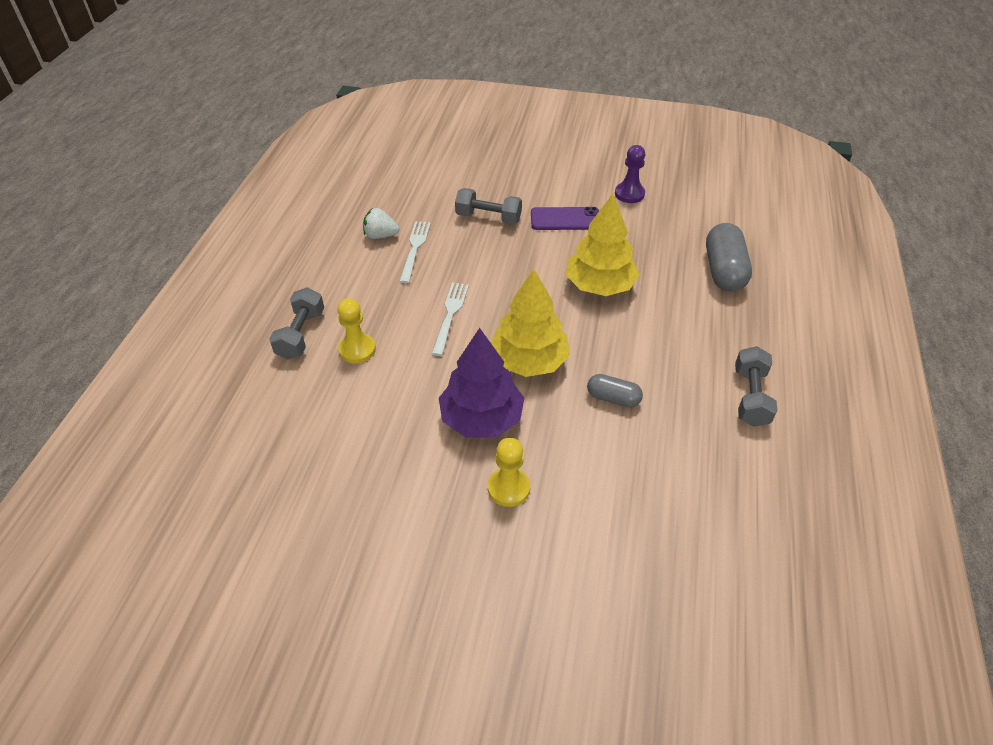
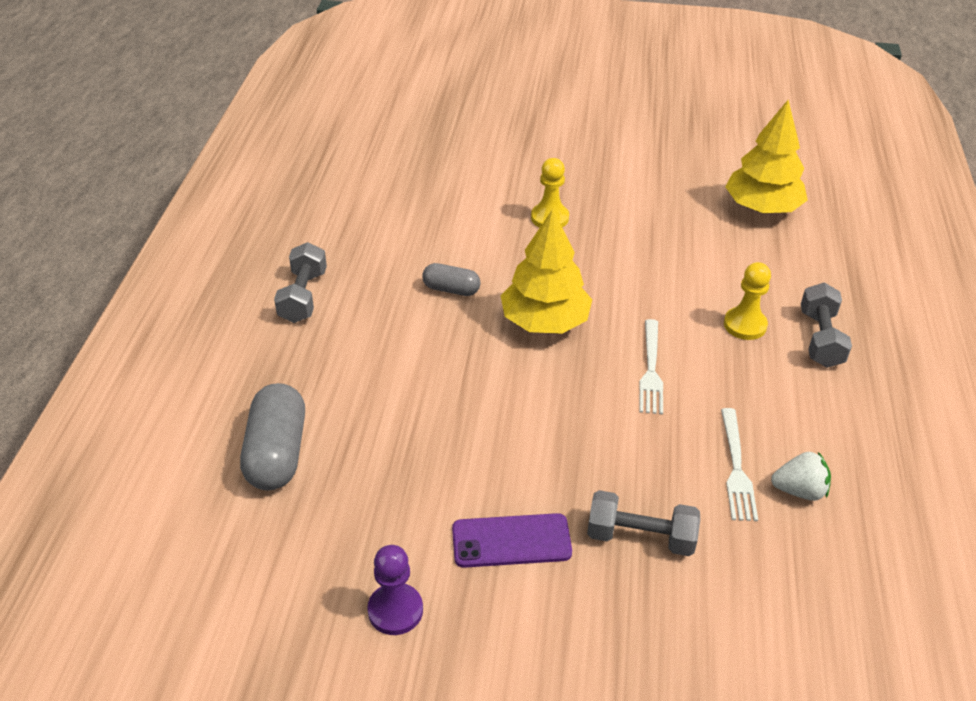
camera: 175 degrees right, 5 degrees down
purple tree [439,328,524,438] -> none
yellow tree [566,194,640,296] -> yellow tree moved to [725,100,808,213]

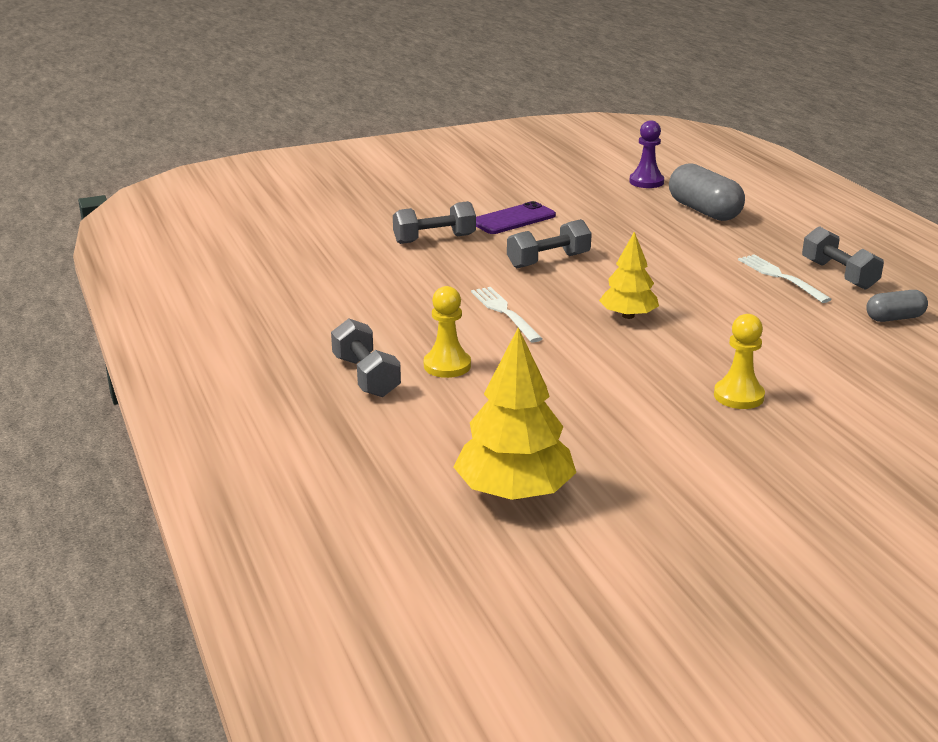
camera: 150 degrees right, 15 degrees down
purple pawn [367,545,423,635] -> purple pawn moved to [629,120,664,188]
grey capsule [422,263,481,296] -> grey capsule moved to [866,290,928,322]
yellow tree [501,209,592,334] -> yellow tree [599,232,659,319], size x0.63
white fork [721,408,758,521] -> white fork moved to [738,255,832,303]
white strawberry [771,452,831,501] -> none
none -> grey dumbbell [507,219,592,268]

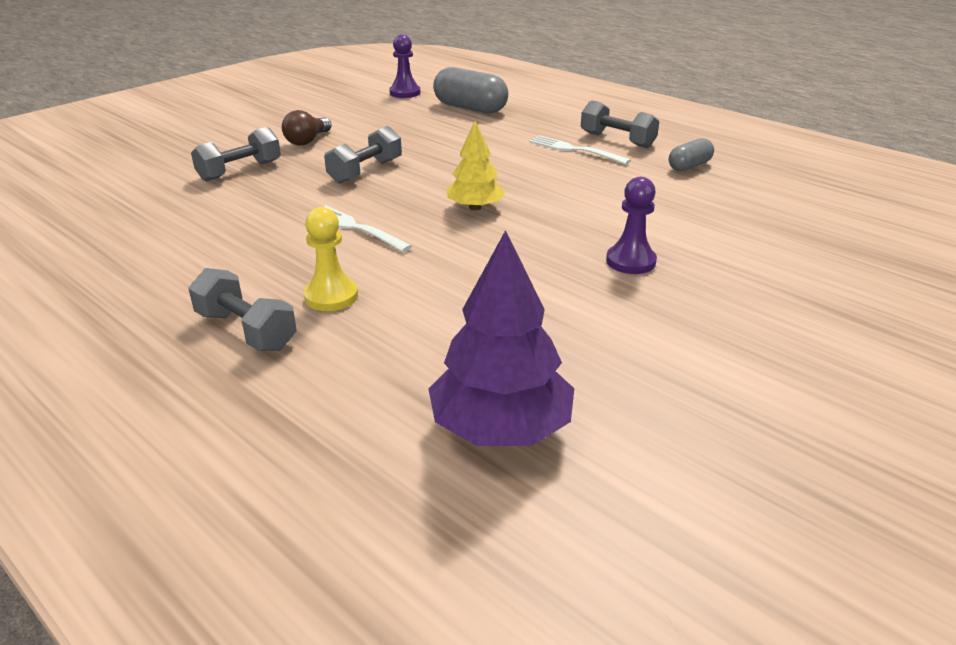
camera: 25 degrees left, 5 degrees up
yellow tree [454,327,576,500] -> purple tree [428,230,574,446]
purple phone [476,201,556,234] -> brown light bulb [282,110,332,146]
yellow pawn [714,314,765,409] -> purple pawn [606,177,657,274]

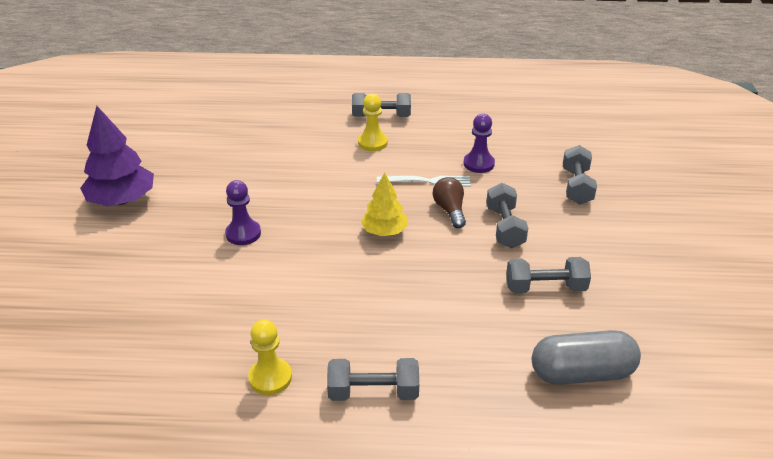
camera: 140 degrees right, 5 degrees up
brown light bulb [282,110,332,146] -> brown light bulb moved to [433,177,466,228]
purple pawn [389,34,420,98] -> purple pawn moved to [463,114,495,173]
purple tree [428,230,574,446] -> purple tree moved to [80,106,154,206]
white fork [529,135,631,165] -> none
grey capsule [669,138,714,171] -> yellow pawn [248,319,292,395]
none -> grey dumbbell [506,257,591,293]

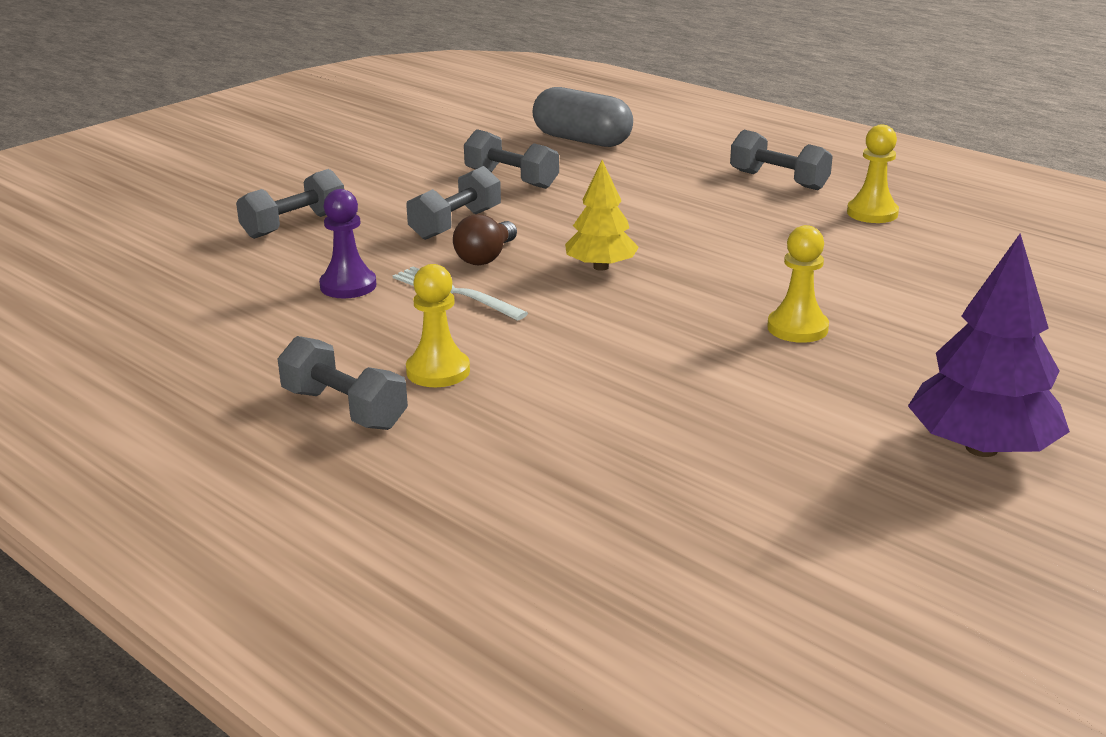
camera: 140 degrees left, 10 degrees down
purple pawn [225,180,261,245] -> yellow pawn [767,225,829,343]

